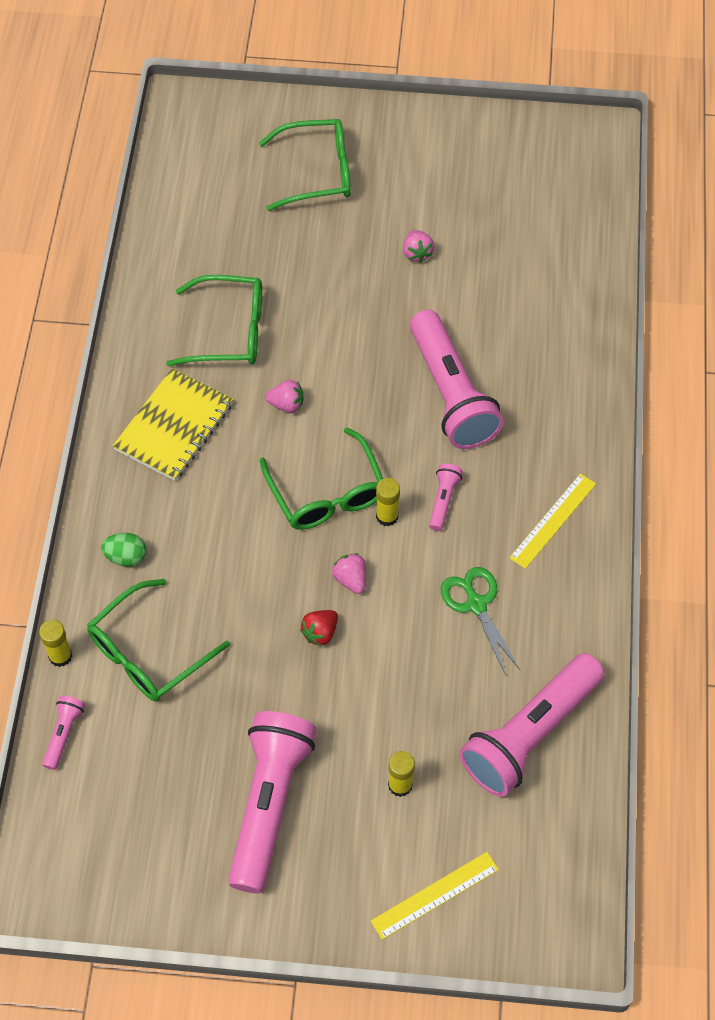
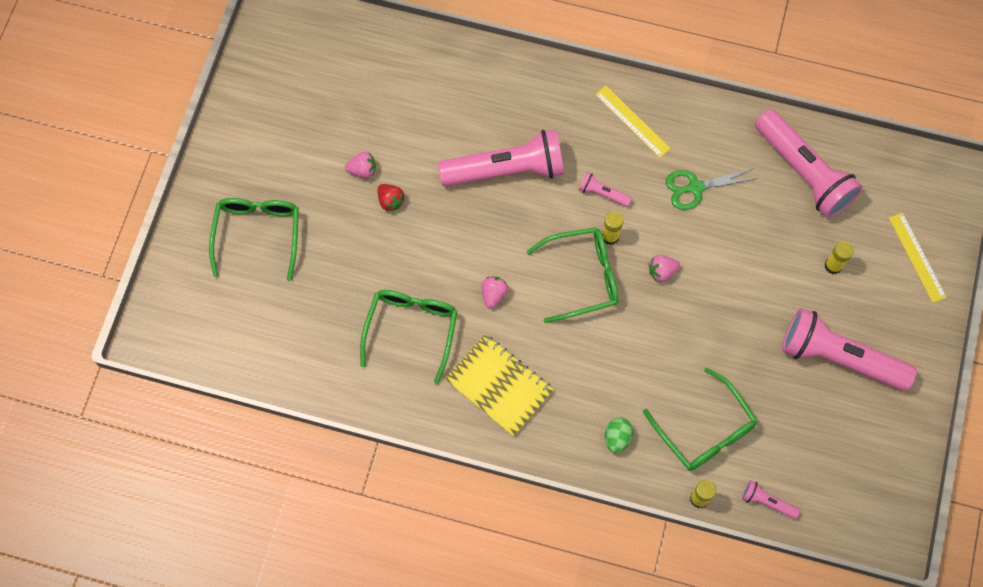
camera: 80 degrees left, 10 degrees up
red strawberry [300,610,338,646] -> red strawberry moved to [378,184,405,212]

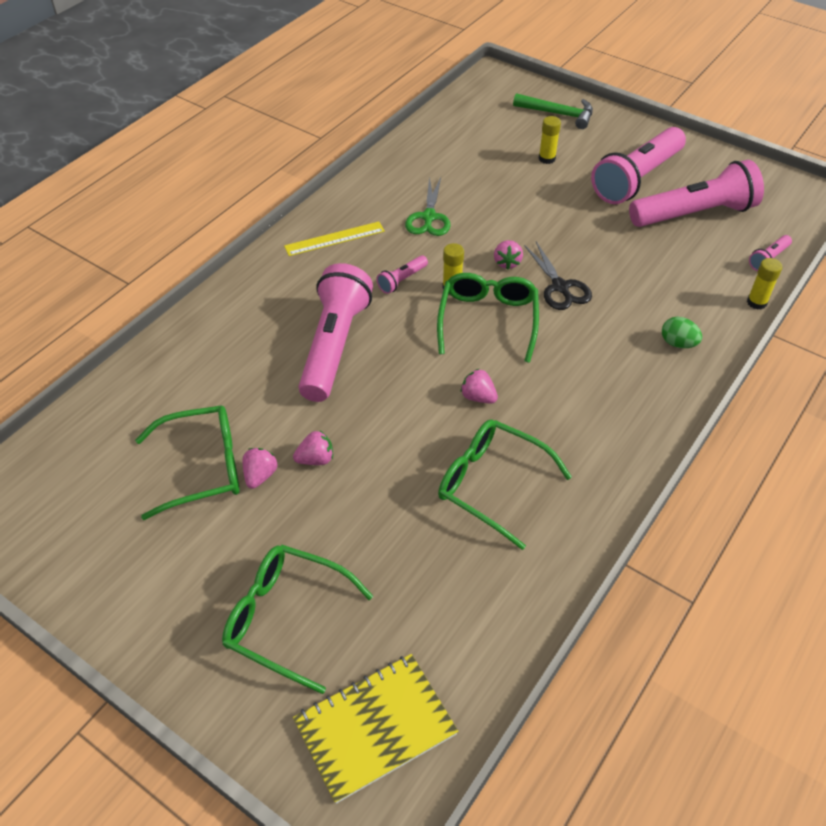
camera: 70 degrees left, 20 degrees down
red strawberry [378,184,405,212] -> pink strawberry [293,431,333,465]
yellow notebook [445,334,554,437] -> yellow notebook moved to [293,654,458,804]
green glasses [643,367,758,471] -> green glasses moved to [135,406,240,520]
pink flashlight [755,109,863,218] -> pink flashlight moved to [629,160,764,227]
yellow ruler [889,213,947,303] -> green hammer [513,93,593,129]
none -> black scissors [524,242,592,310]

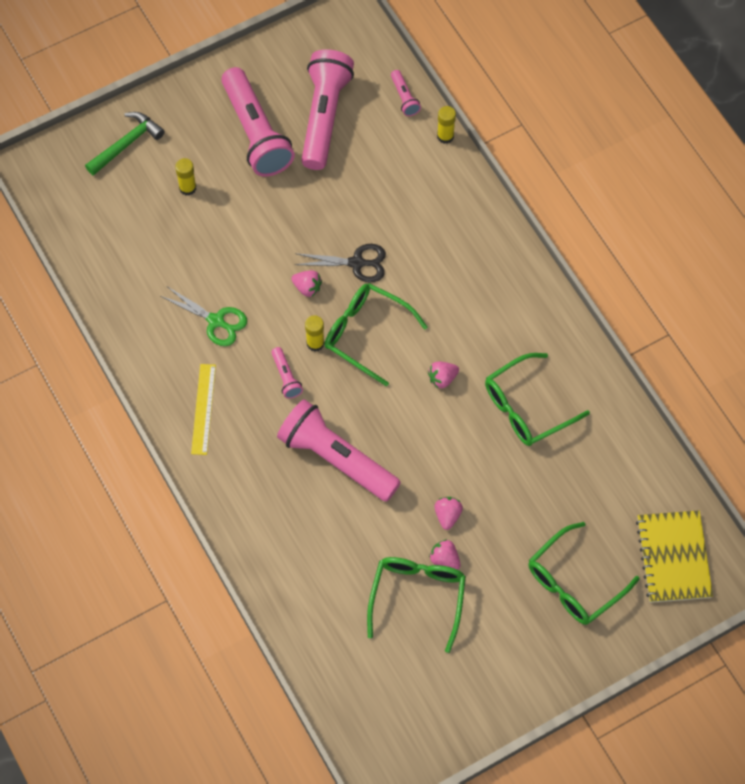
camera: 65 degrees left, 15 degrees up
green egg [662,317,702,348] -> none

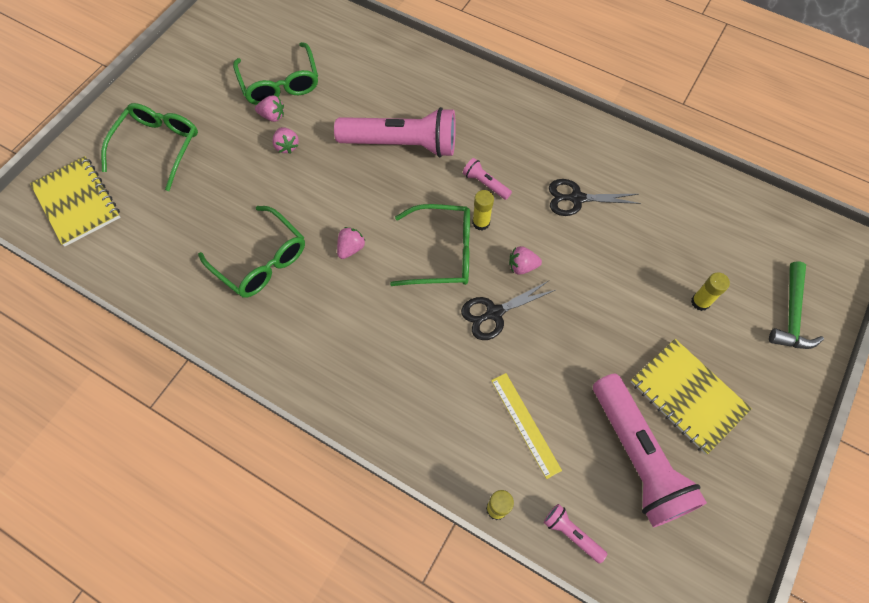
camera: 150 degrees right, 0 degrees up
green scissors [161,287,247,346] -> black scissors [549,179,641,216]
yellow ruler [191,364,216,455] -> yellow ruler moved to [491,373,562,479]
pink flashlight [221,67,295,177] -> yellow notebook [631,339,752,454]
green glasses [485,353,590,446] -> green glasses turned 105 degrees clockwise [198,206,305,298]

